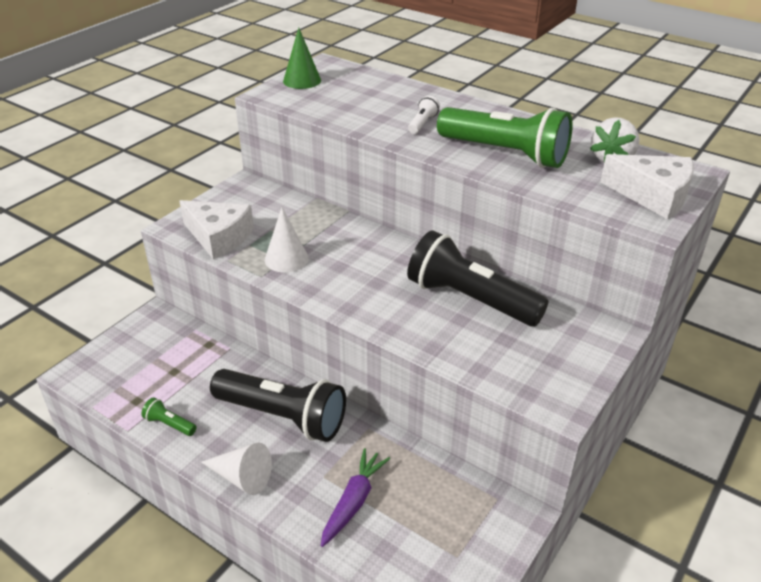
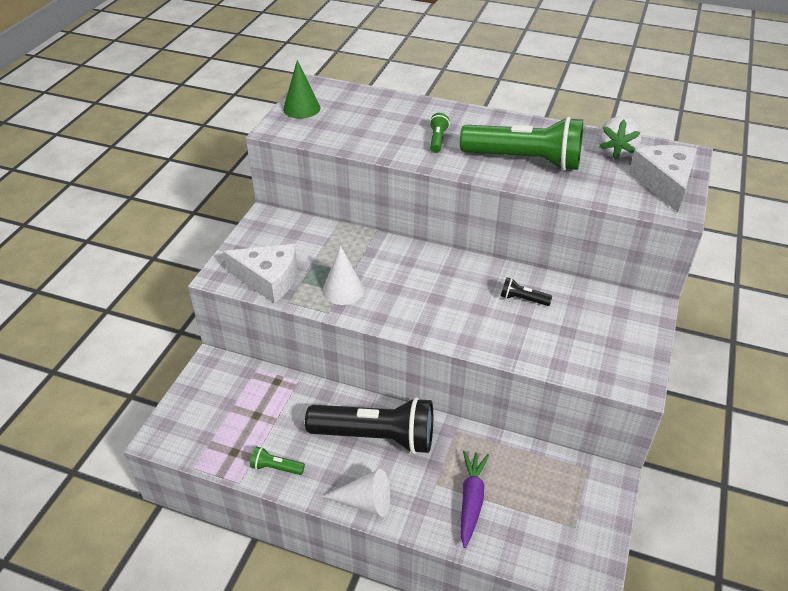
camera: 15 degrees left, 5 degrees up
black flashlight [407,230,549,326] -> black flashlight [501,277,552,306], size x0.41
white flashlight [408,96,440,134] -> green flashlight [430,113,450,153]
white cheese [600,154,694,219] -> white cheese turned 105 degrees counterclockwise [629,145,697,212]

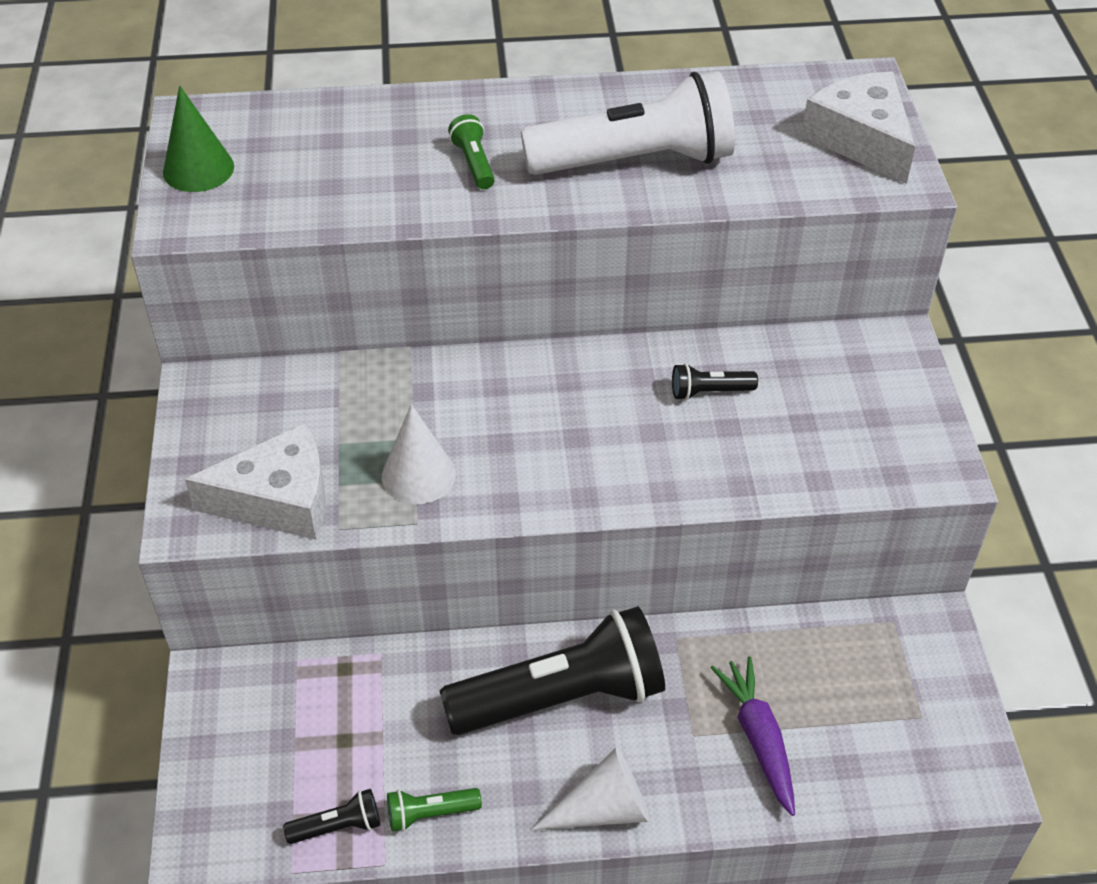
camera: 25 degrees left, 5 degrees up
green flashlight [460,116,583,171] -> white flashlight [521,71,735,175]
white strawberry [598,116,641,160] -> none
none -> black flashlight [283,789,380,844]

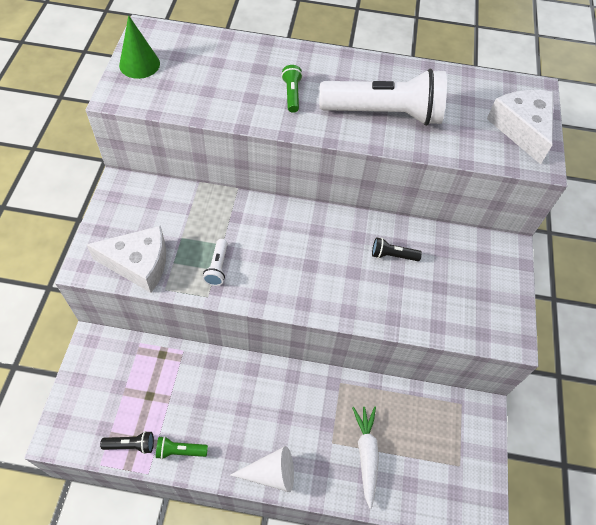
camera: 10 degrees right, 10 degrees up
white cone [382,404,456,504] -> white flashlight [203,239,228,286]
black flashlight [440,606,665,735] -> none
purple carrot [711,656,795,816] -> white carrot [352,407,379,509]

